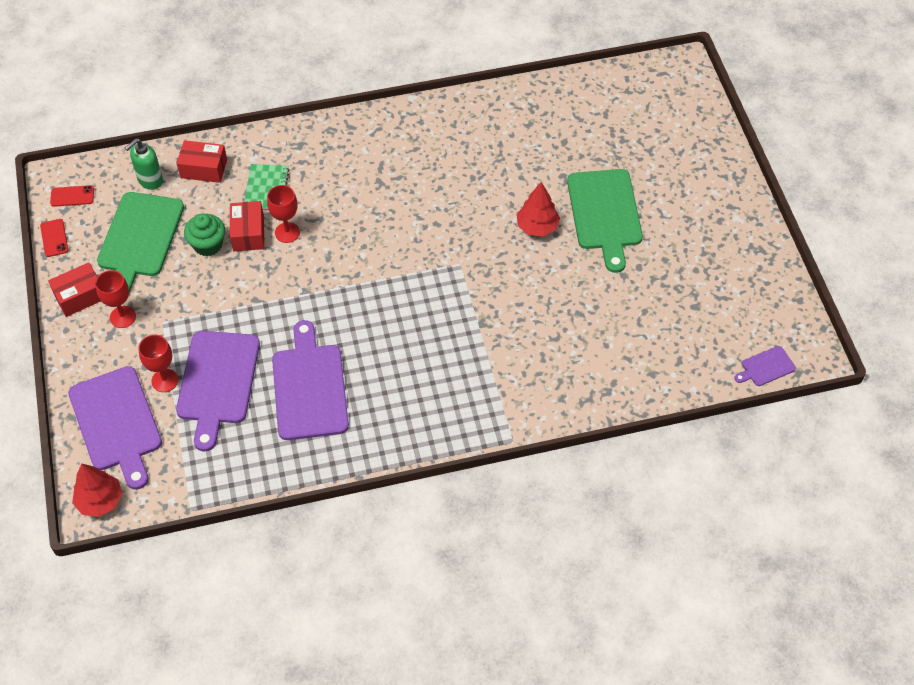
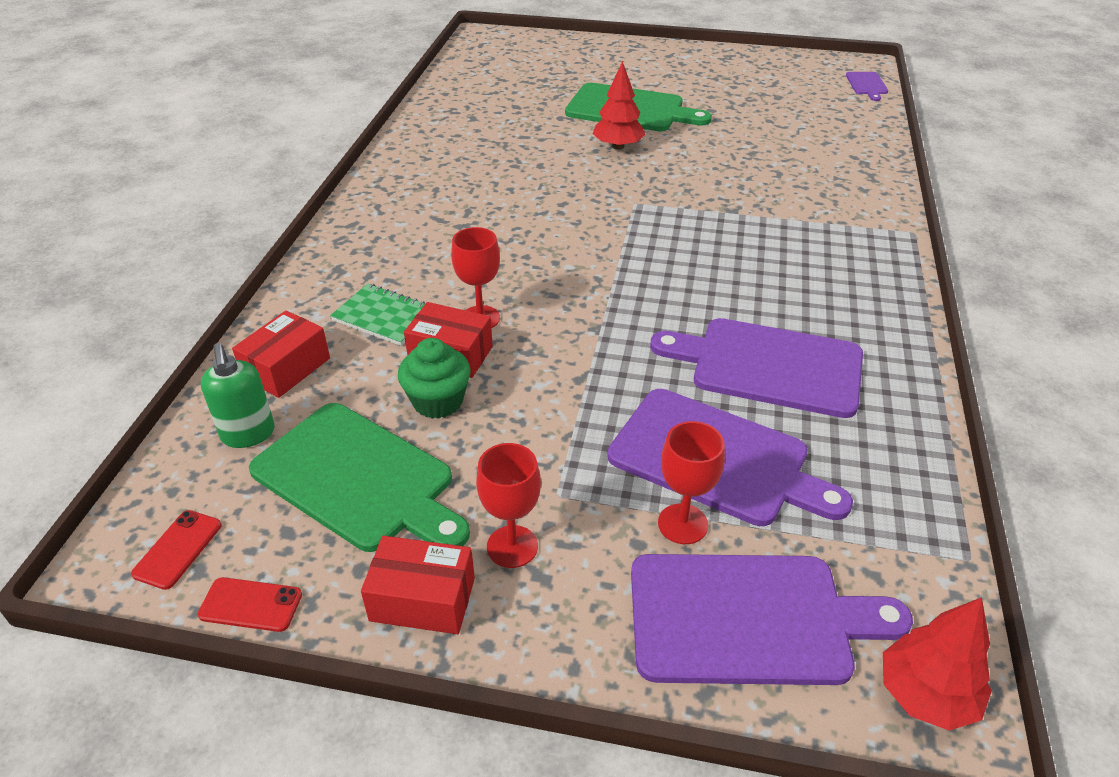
camera: 65 degrees left, 15 degrees down
red box [48,262,101,317] -> red box turned 75 degrees counterclockwise [361,536,475,634]

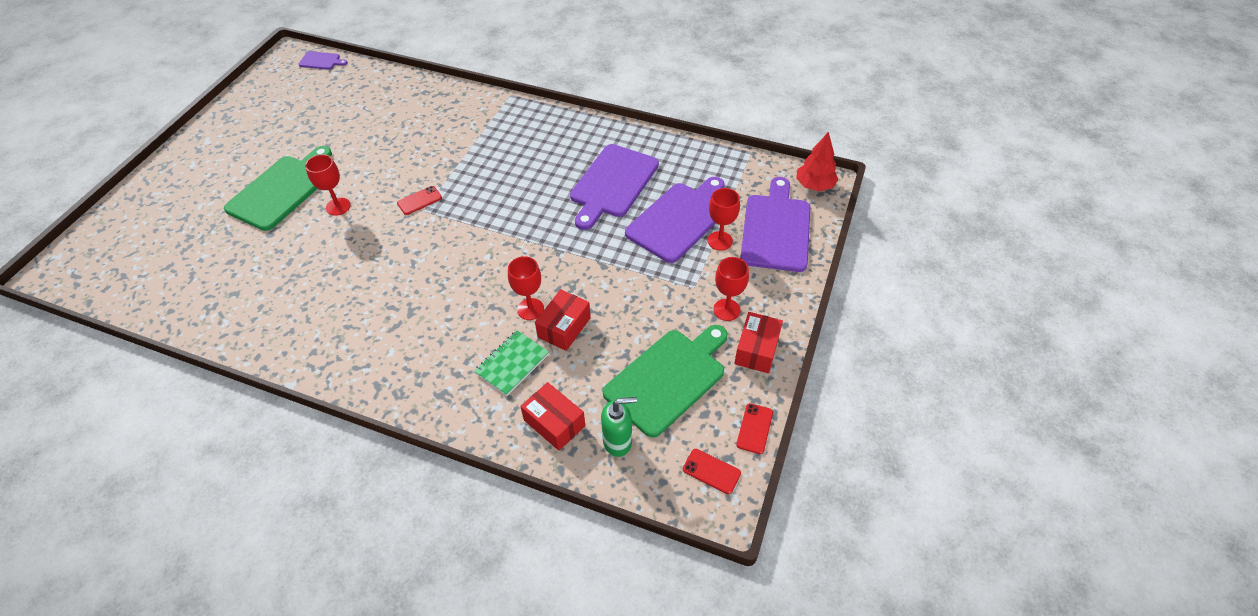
camera: 80 degrees left, 10 degrees up
green cupcake [398,338,471,419] -> none
red tree [592,61,646,150] -> red goblet [305,154,351,216]
none -> red phone [397,186,442,215]

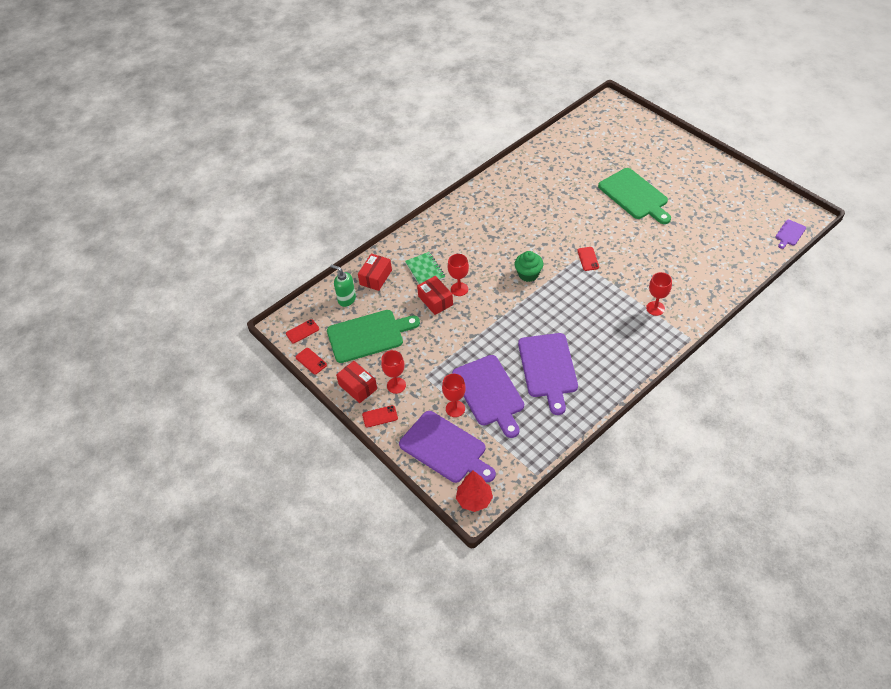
camera: 120 degrees right, 0 degrees up
red goblet [305,154,351,216] -> red goblet moved to [646,272,672,316]
red box [520,382,585,451] -> red box turned 45 degrees counterclockwise [358,253,392,291]
purple cutting board [570,144,659,230] -> purple cutting board turned 150 degrees counterclockwise [518,333,578,415]
green soap dispenser [601,397,637,457] -> green soap dispenser turned 105 degrees clockwise [330,264,356,307]
green cutting board [603,325,728,438] -> green cutting board turned 90 degrees counterclockwise [327,310,420,363]
none -> red phone [362,405,398,428]
none -> green cupcake [515,251,543,282]

